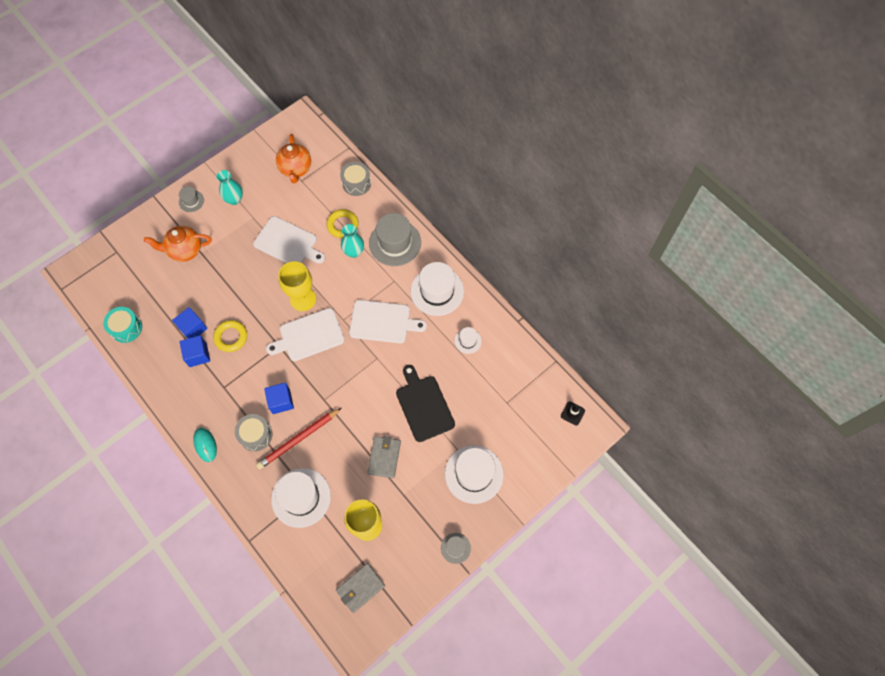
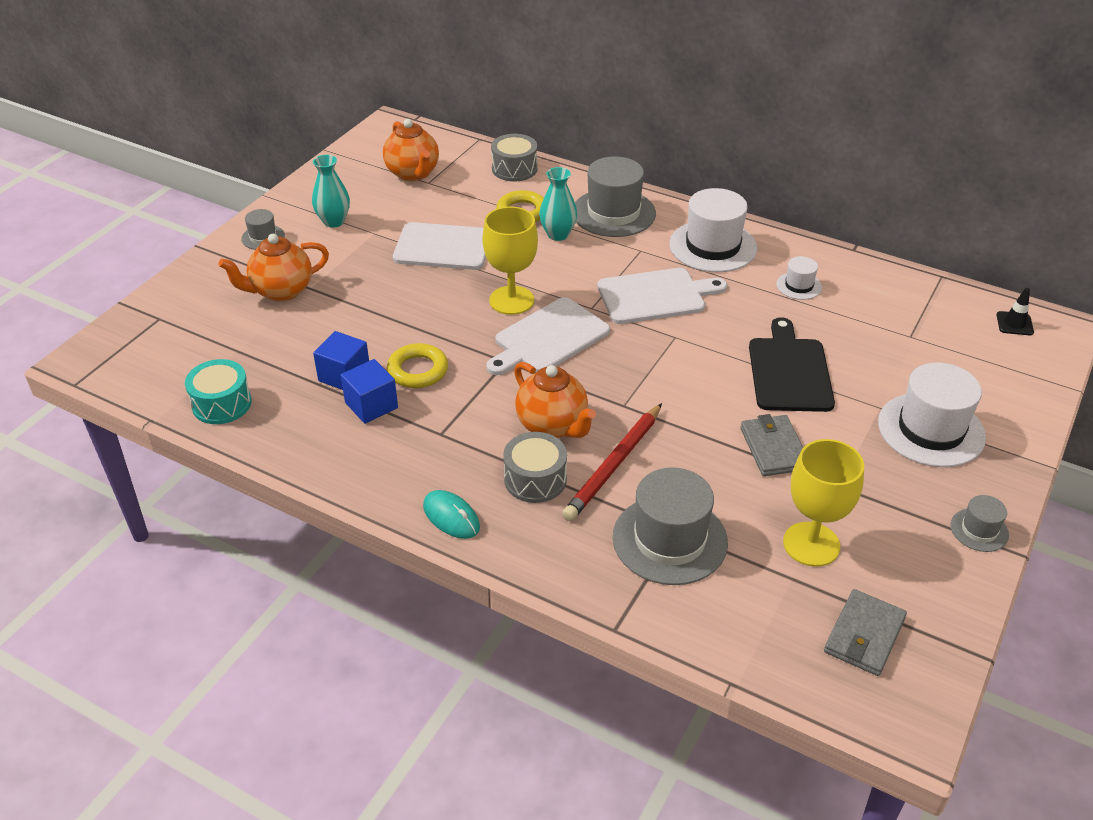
camera: 20 degrees left, 25 degrees down
blue cube [264,383,294,414] -> orange teapot [514,362,596,438]
white hat [271,468,331,528] -> grey hat [612,467,728,585]
black cutting board [396,365,455,442] -> black cutting board turned 45 degrees clockwise [749,317,835,412]

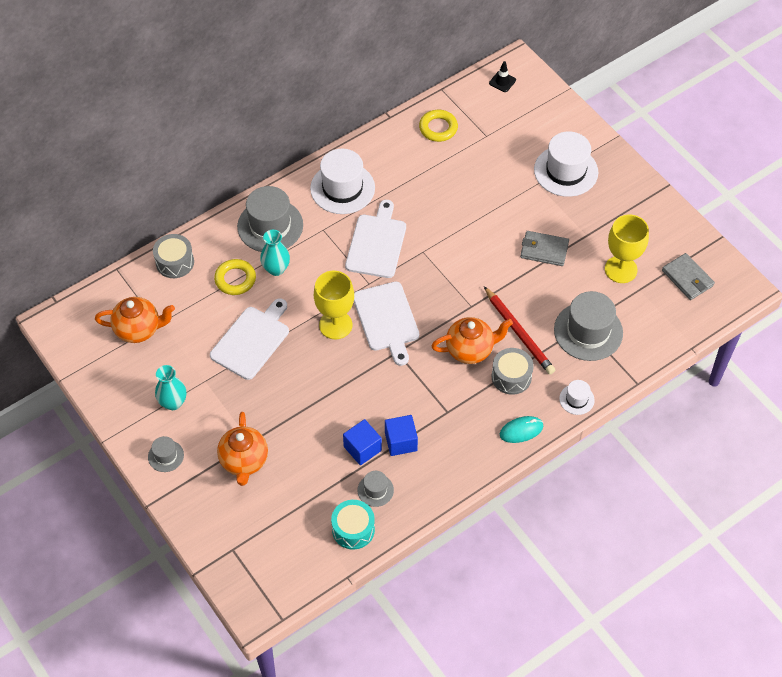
camera: 65 degrees left, 15 degrees up
yellow ring [387,343,448,388] -> yellow ring moved to [419,110,458,142]
black cutting board [749,317,835,412] -> none
white hat [776,256,822,300] -> white hat moved to [559,380,595,415]
grey hat [950,495,1009,552] -> grey hat moved to [358,471,394,507]

